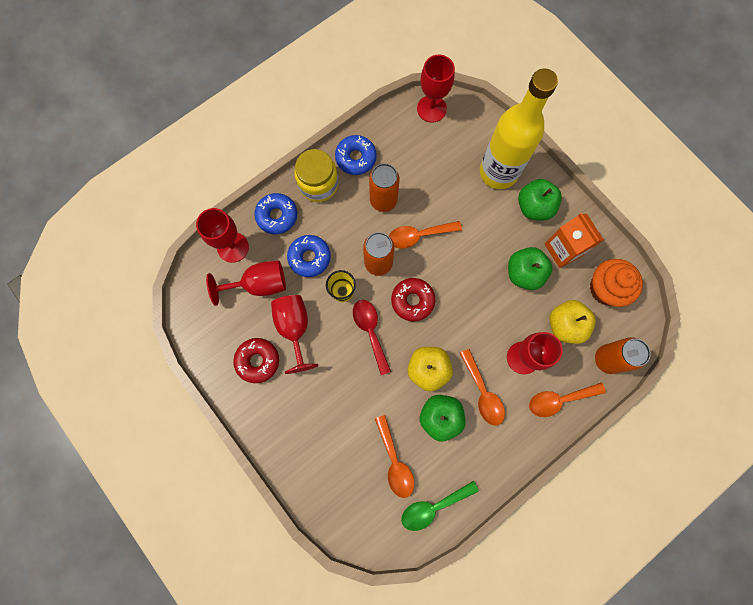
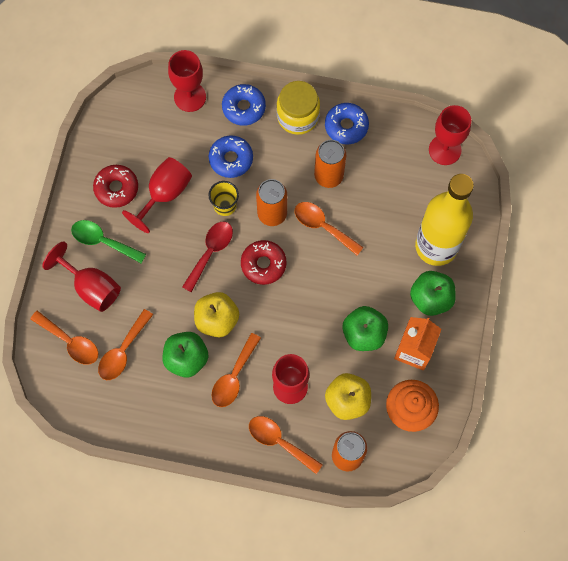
camera: 50 degrees right, 5 degrees down
red goblet [206,261,286,306] -> red goblet moved to [42,242,121,312]
green spoon [401,481,479,531] -> green spoon moved to [71,220,146,263]
none -> orange spoon [30,311,98,365]

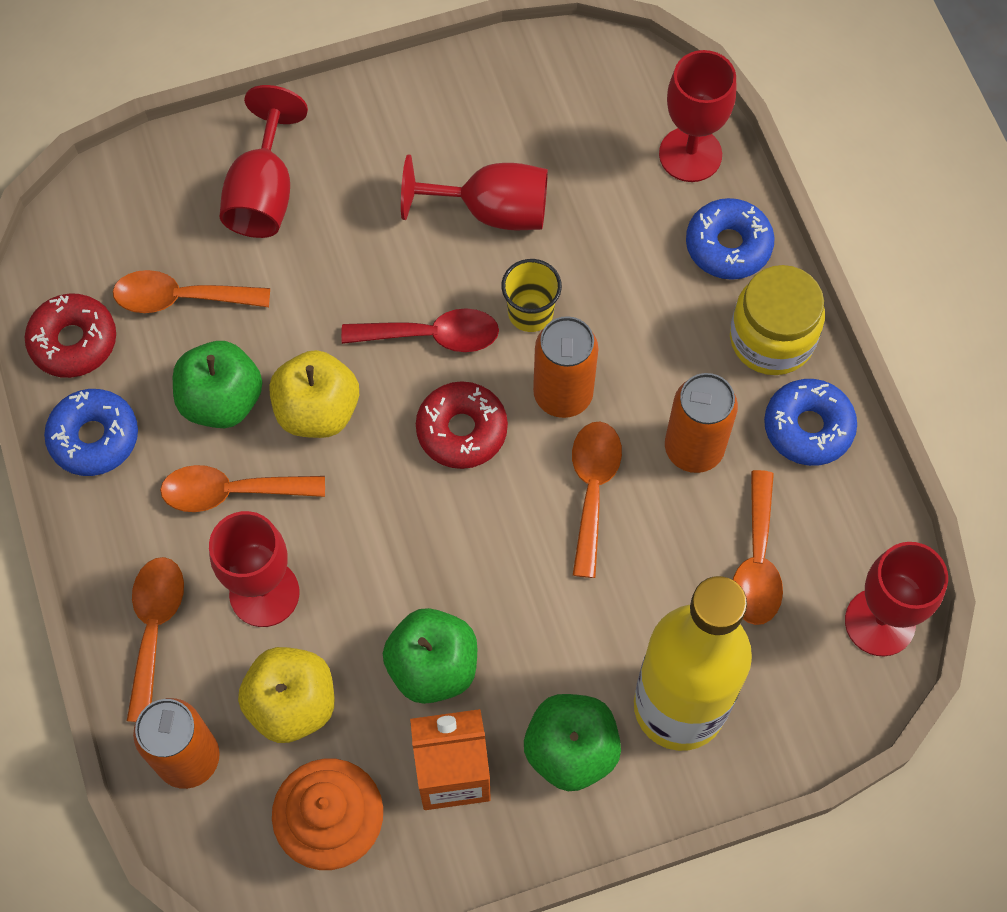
camera: 60 degrees right, 5 degrees down
orange spoon [30,311,98,365] -> orange spoon moved to [733,470,783,625]
green spoon [71,220,146,263] -> none
red donut [93,165,138,208] -> red donut moved to [25,293,116,378]
blue donut [209,135,253,178] -> blue donut moved to [44,389,138,476]

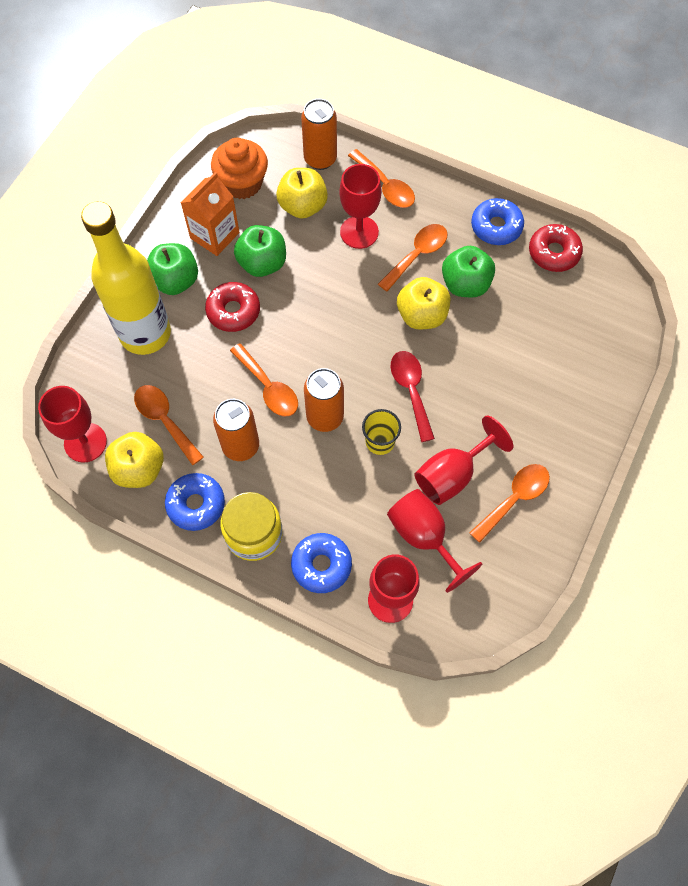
camera: 135 degrees right, 0 degrees up
orange spoon [113,270,270,313] -> orange spoon moved to [469,464,550,543]
red goblet [219,85,308,238] -> red goblet moved to [387,489,482,593]
red spoon [341,308,499,352] -> red spoon turned 120 degrees clockwise [390,351,435,442]
red donut [416,381,508,469] -> red donut moved to [205,282,260,332]
none -> yellow apple [105,432,164,488]

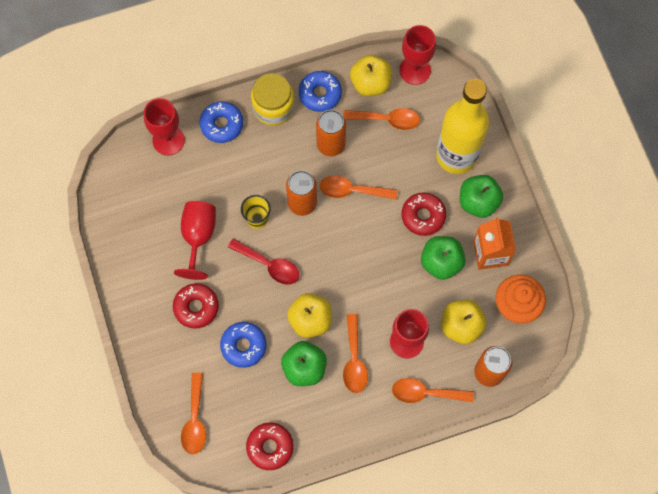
camera: 135 degrees right, 5 degrees up
red goblet [387,489,482,593] -> none
orange spoon [469,464,550,543] -> orange spoon moved to [181,373,206,455]
blue donut [471,198,524,245] -> blue donut moved to [220,322,266,368]
none -> red donut [173,283,219,329]

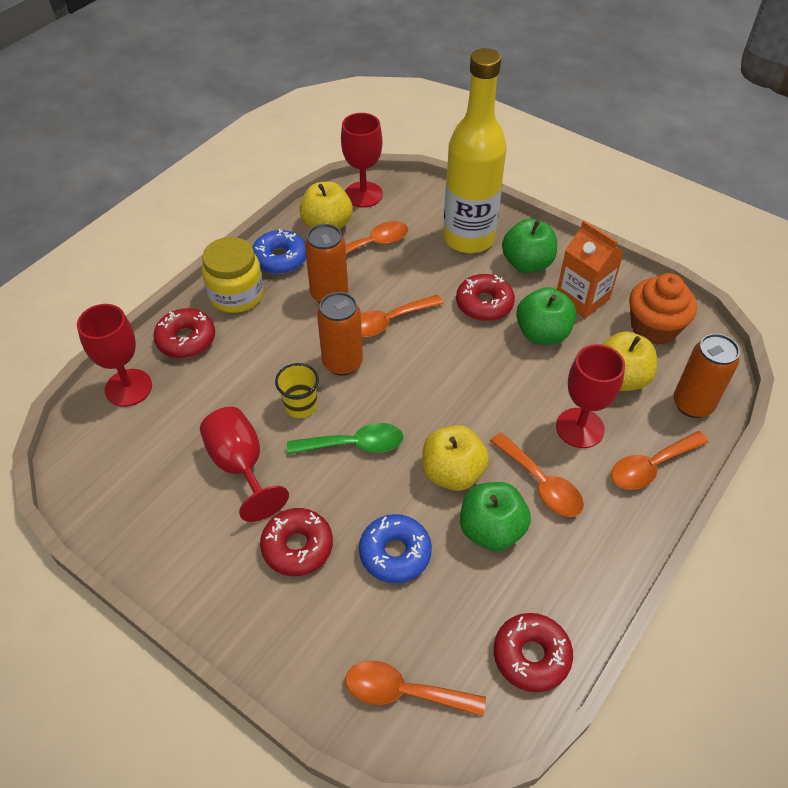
camera: 35 degrees left, 20 degrees down
orange spoon [181,373,206,455] -> orange spoon turned 135 degrees clockwise [345,661,486,717]
blue donut [199,101,243,143] -> red donut [153,308,215,358]
red spoon [228,238,299,285] -> green spoon [287,423,403,454]

